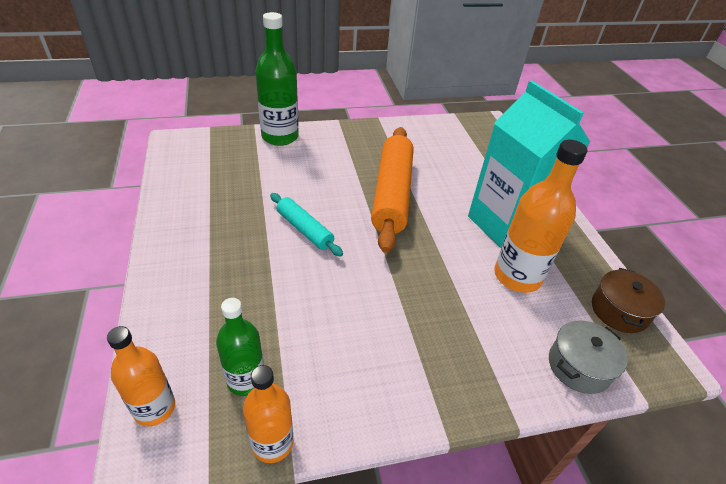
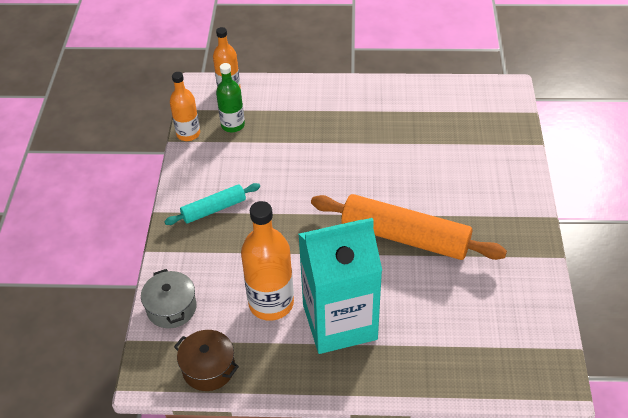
camera: 110 degrees right, 5 degrees up
green bottle [255,12,299,146] -> none
turquoise rolling pin [270,193,343,257] -> turquoise rolling pin moved to [164,183,260,225]

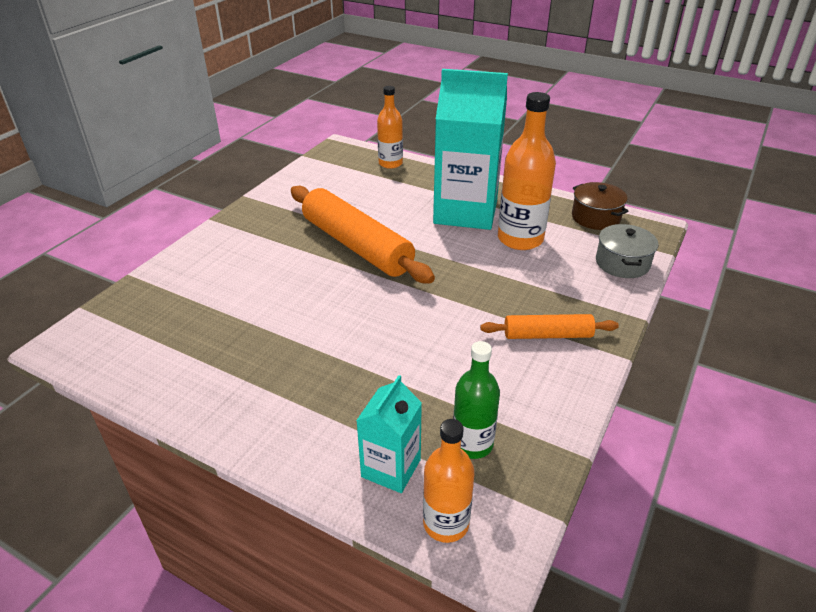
camera: 155 degrees left, 10 degrees down
turquoise rolling pin [164,183,260,225] -> orange rolling pin [480,314,619,339]
orange bottle [170,72,200,141] -> orange bottle moved to [377,86,403,169]
none -> turquoise carton [356,375,422,493]

